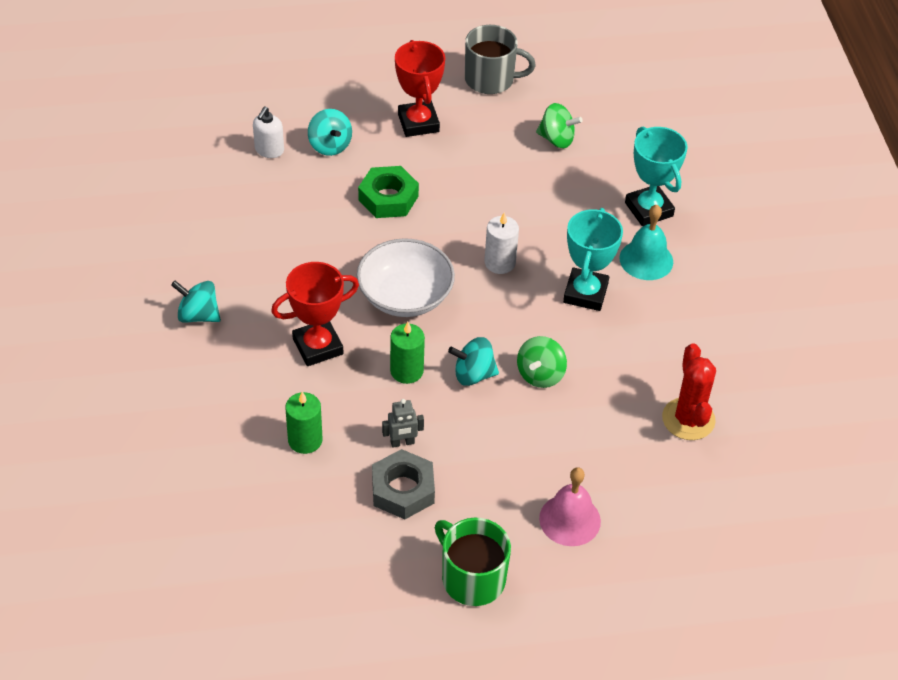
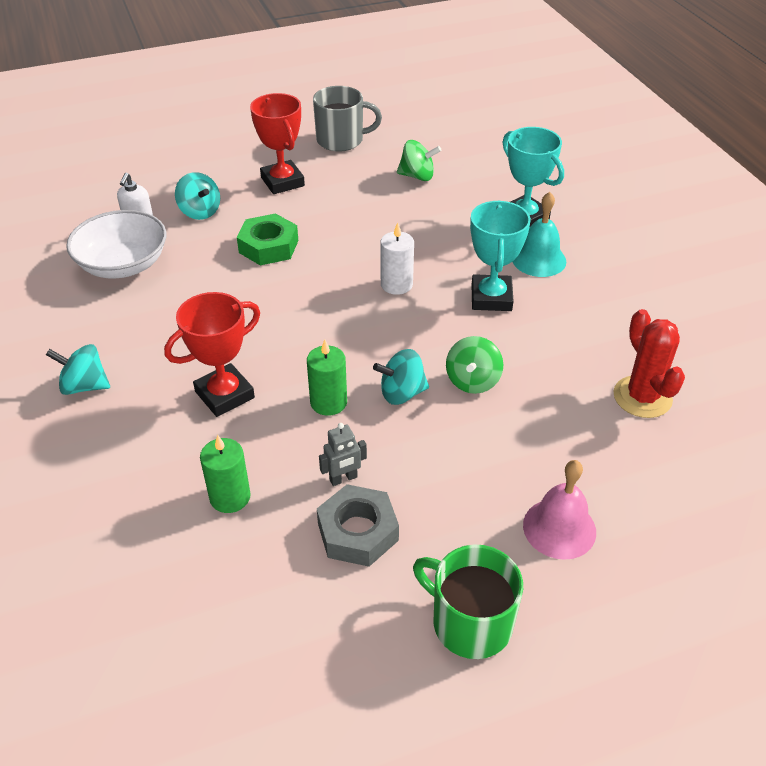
camera: 10 degrees left, 5 degrees down
white bowl [357,238,455,317] -> white bowl moved to [66,210,166,279]

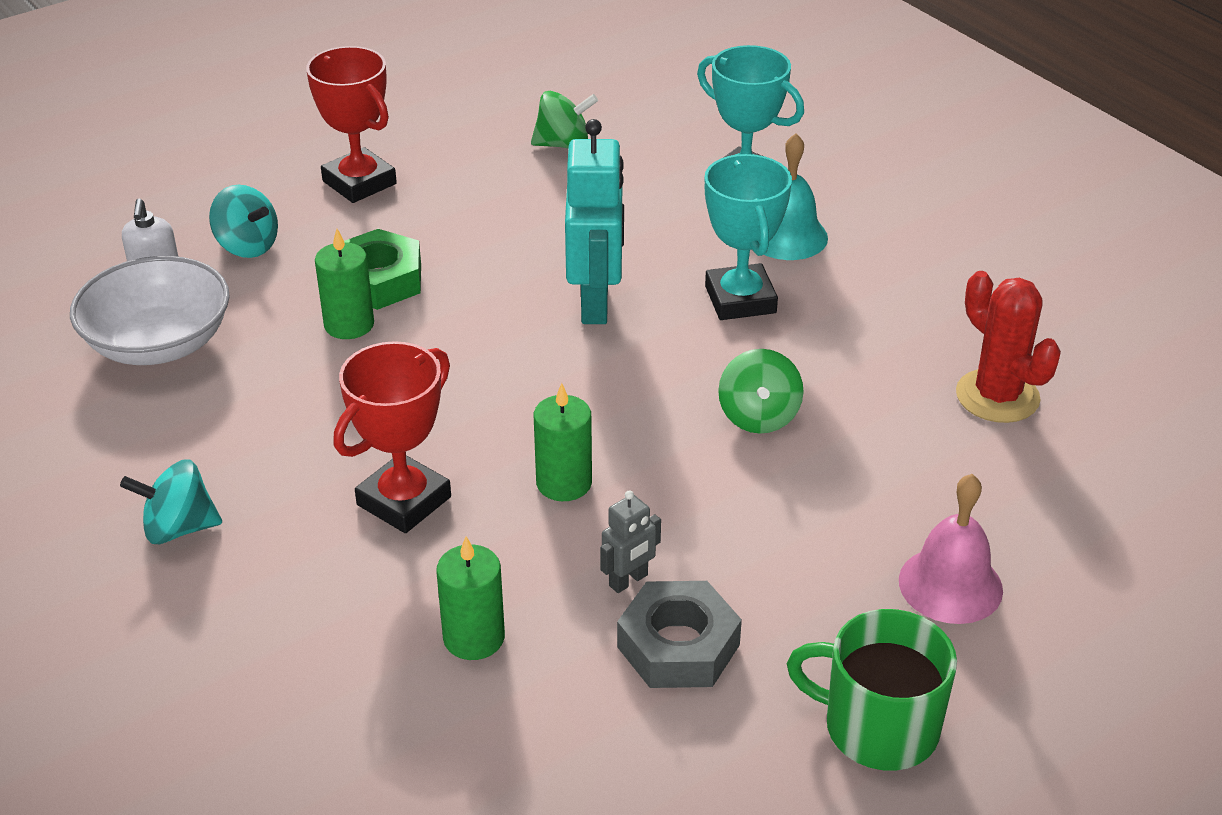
camera: 15 degrees left, 5 degrees down
grey mug [313,86,382,152] -> none
turquoise spinning top [373,349,429,405] -> none
white candle [381,222,414,295] -> turquoise robot [565,119,624,324]
none -> green candle [315,229,374,339]

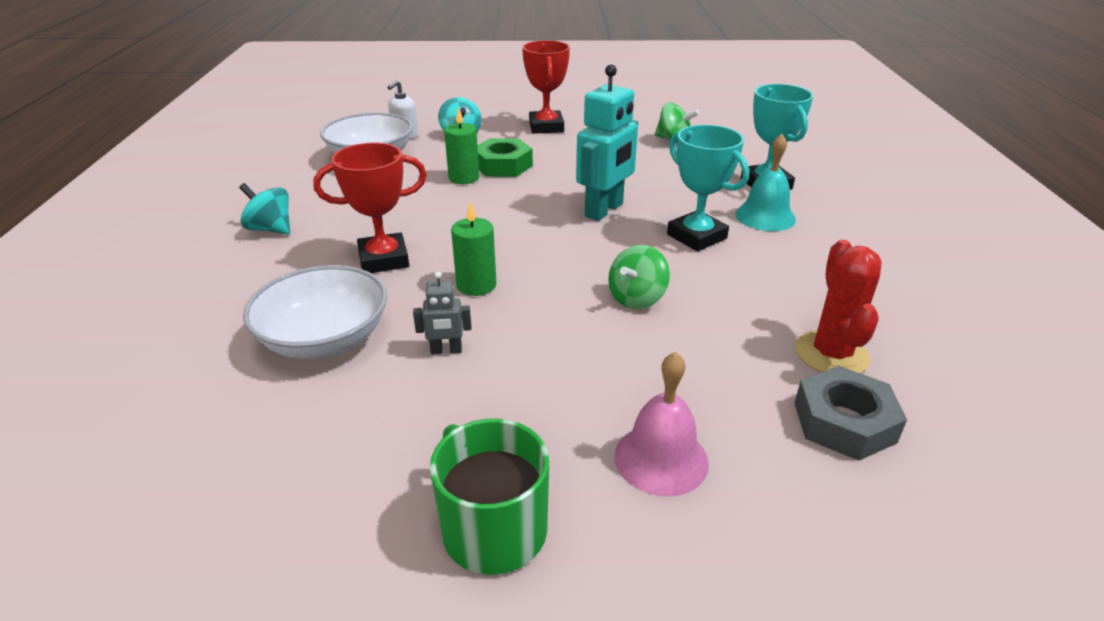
camera: 35 degrees right, 5 degrees down
green candle [436,536,505,660] -> white bowl [243,265,387,359]
grey nut [617,581,742,688] -> grey nut moved to [795,366,907,461]
turquoise trophy [705,154,792,320] -> turquoise trophy turned 60 degrees counterclockwise [667,125,749,251]

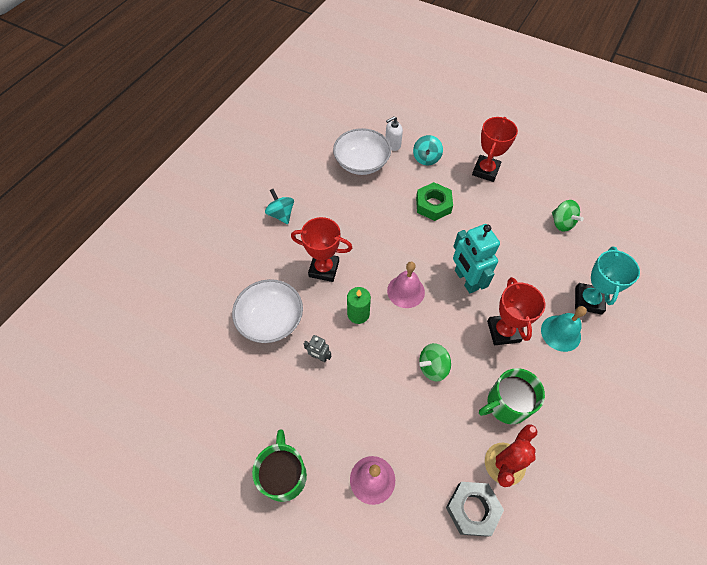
camera: 30 degrees right, 25 degrees up
green candle [444,108,480,184] -> none
turquoise robot [576,64,638,221] -> turquoise robot turned 90 degrees clockwise [453,224,500,293]
turquoise trophy [667,125,749,251] -> red trophy [487,277,545,345]
none -> pink bell [387,262,425,308]
none -> green mug [479,368,545,424]

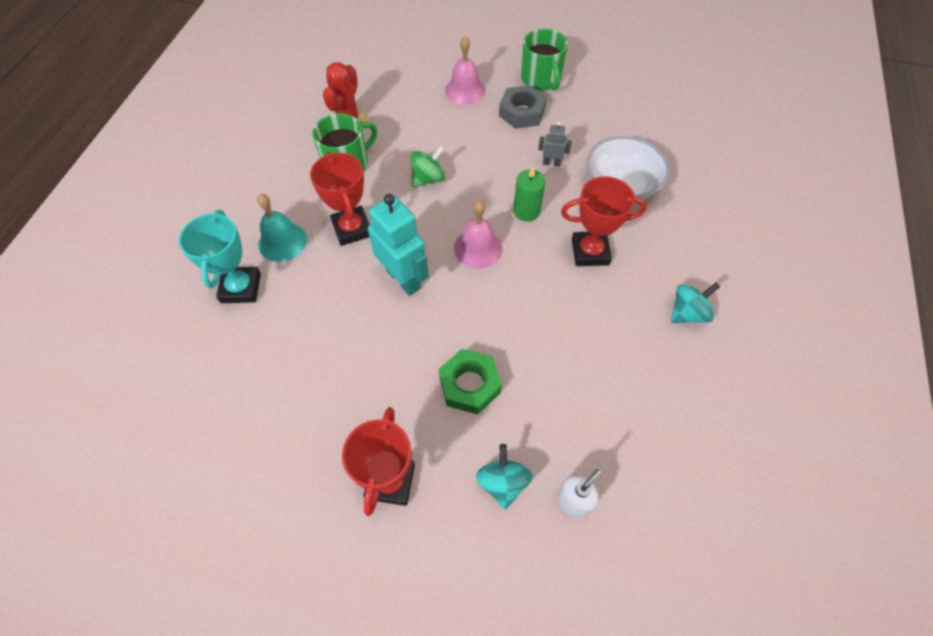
camera: 165 degrees right, 0 degrees up
turquoise spinning top [265,189,294,224] -> turquoise spinning top turned 75 degrees counterclockwise [671,283,720,323]
white bowl [333,128,391,175] -> none
grey nut [446,482,504,537] -> grey nut moved to [499,85,547,129]
green spinning top [552,200,584,232] -> none

